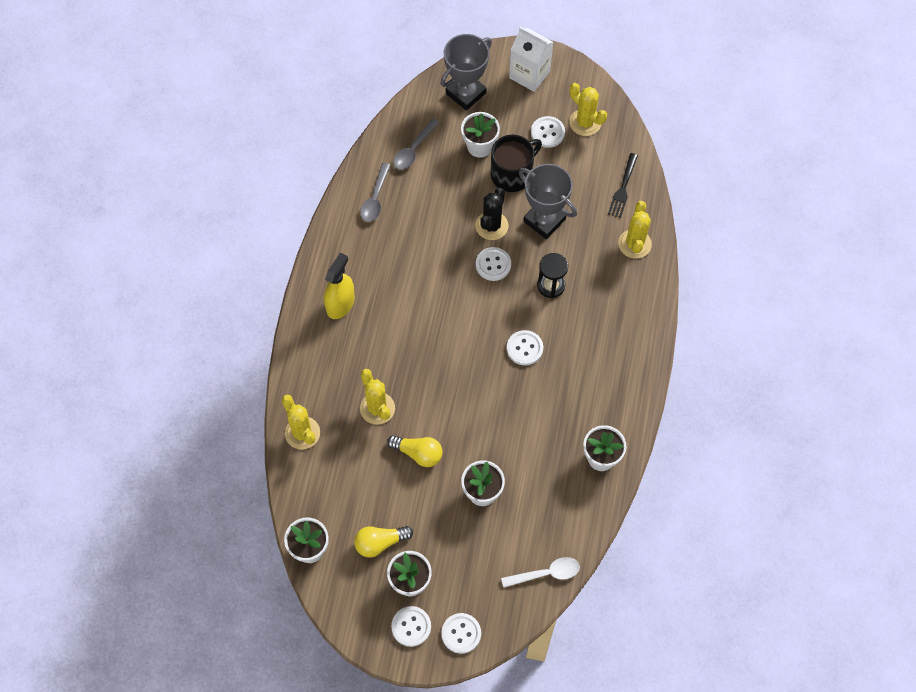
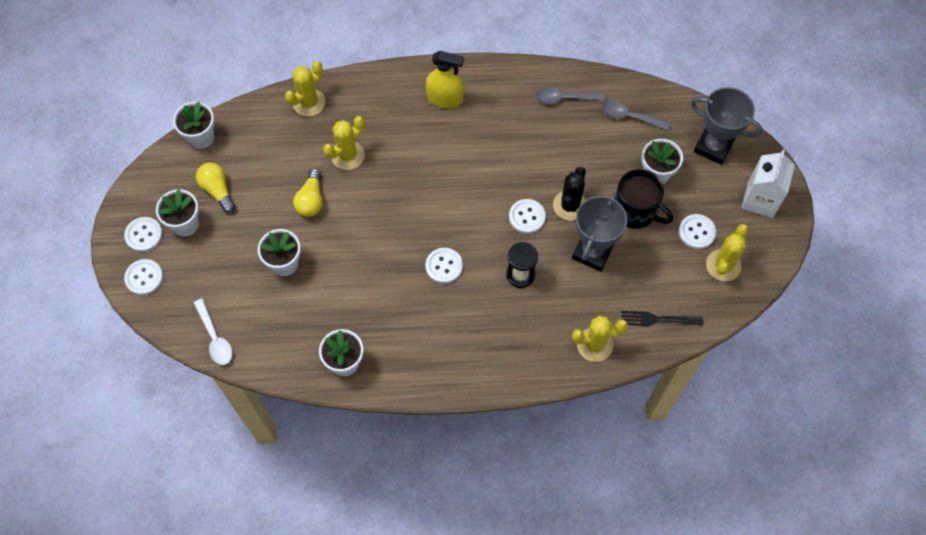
camera: 75 degrees right, 0 degrees up
black cactus [475,188,508,240] -> black cactus turned 75 degrees counterclockwise [553,167,586,221]

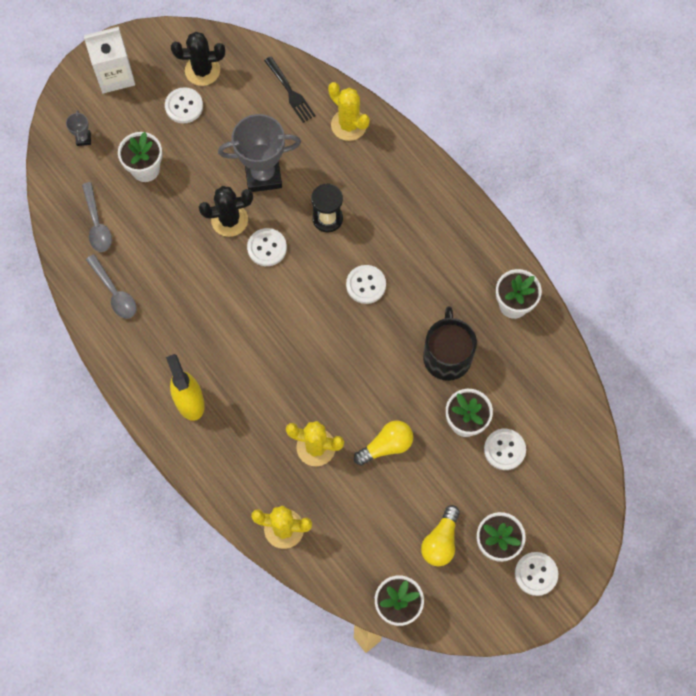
camera: 125 degrees left, 5 degrees up
white button [124,259,163,295] -> white button moved to [484,429,526,470]
white spoon [194,299,233,365] -> none
black mug [616,169,673,229] -> black mug moved to [423,306,477,381]
grey trophy [691,87,763,165] -> grey trophy [66,110,91,146], size x0.43
yellow cactus [706,224,748,281] -> black cactus [171,32,225,86]

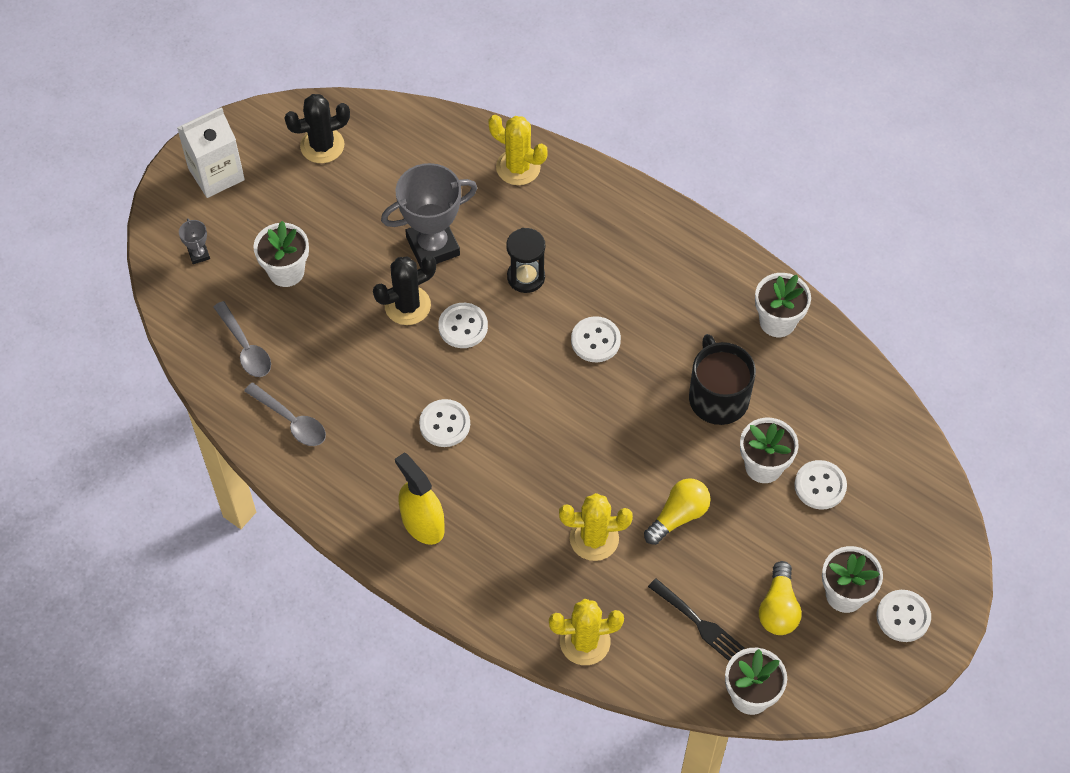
camera: 15 degrees left, 10 degrees down
white button [165,87,203,123] -> white button moved to [419,399,470,447]
black fork [264,57,316,123] -> black fork moved to [648,578,745,661]

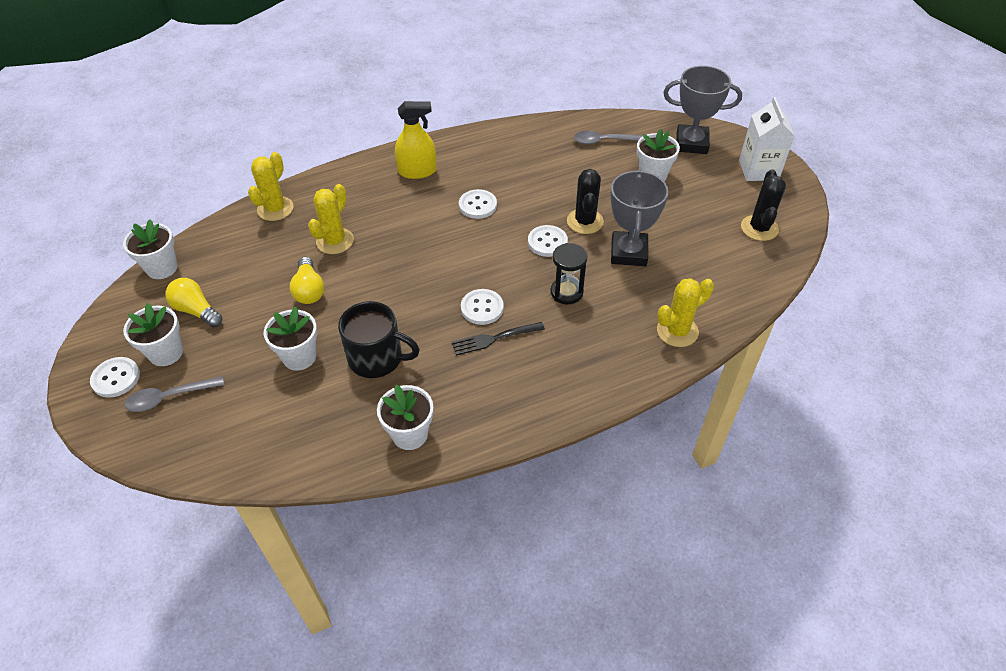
camera: 120 degrees right, 10 degrees down
grey trophy [179,218,210,264] -> grey trophy [663,66,742,154], size x2.32
grey spoon [244,382,326,446] -> grey spoon moved to [125,376,224,412]
black fork [648,578,745,661] -> black fork moved to [452,322,545,355]
white button [794,460,847,510] -> none

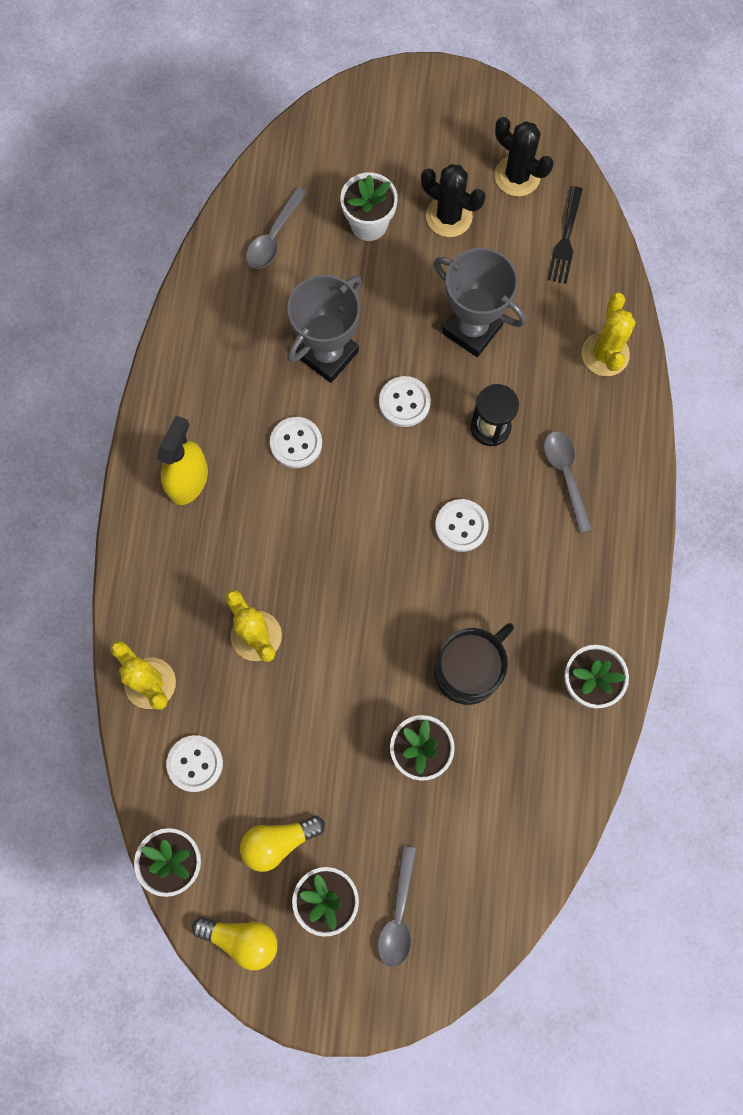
camera: 60 degrees left, 25 degrees up
white button [90,357,140,398] -> white button moved to [166,735,223,792]
yellow light bulb [289,257,324,304] -> yellow light bulb moved to [192,917,277,970]
black fork [452,322,545,355] -> black fork moved to [547,186,583,284]
black cactus [567,169,604,234] -> black cactus moved to [421,164,485,237]
grey trophy [663,66,742,154] -> grey trophy moved to [287,275,362,383]
white carton [739,97,795,181] -> none
none -> grey spoon [544,431,592,533]

